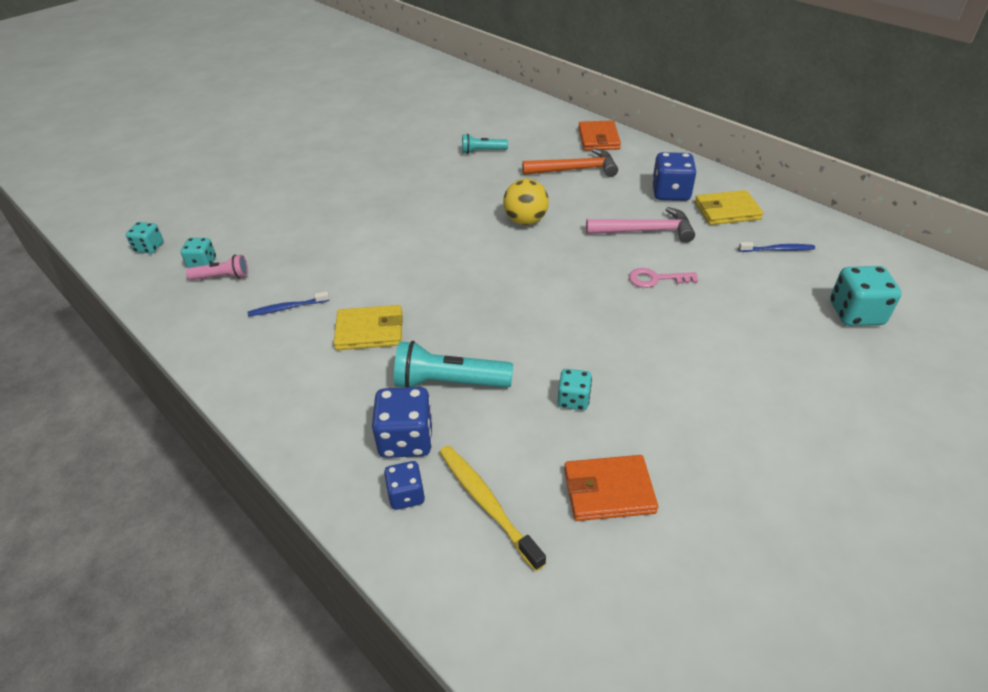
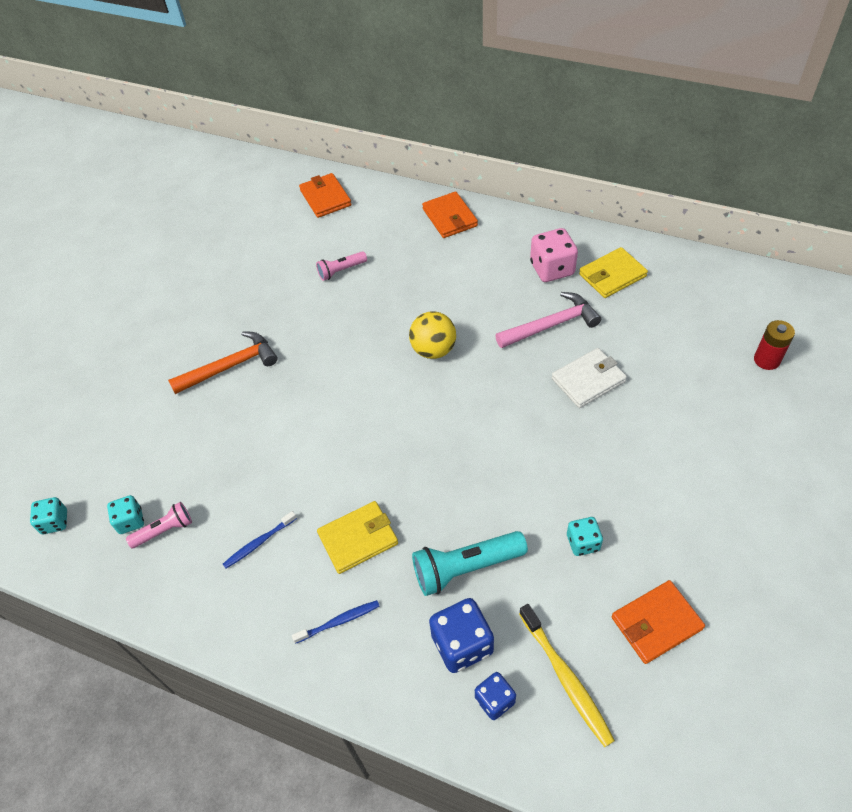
camera: 20 degrees left, 10 degrees up
yellow toothbrush [439,445,546,571] -> yellow toothbrush turned 150 degrees counterclockwise [519,604,615,747]
turquoise flashlight [462,134,508,154] -> pink flashlight [316,251,367,281]
orange hammer [522,148,618,177] -> orange hammer moved to [168,332,278,394]
pink key [629,268,698,288] -> white wallet [552,348,627,408]
blue dice [652,152,697,201] -> pink dice [530,228,578,282]
blue toothbrush [739,242,815,252] -> blue toothbrush moved to [292,600,379,644]
turquoise dice [830,266,901,326] -> red battery [754,320,795,370]
none -> orange wallet [299,173,352,218]

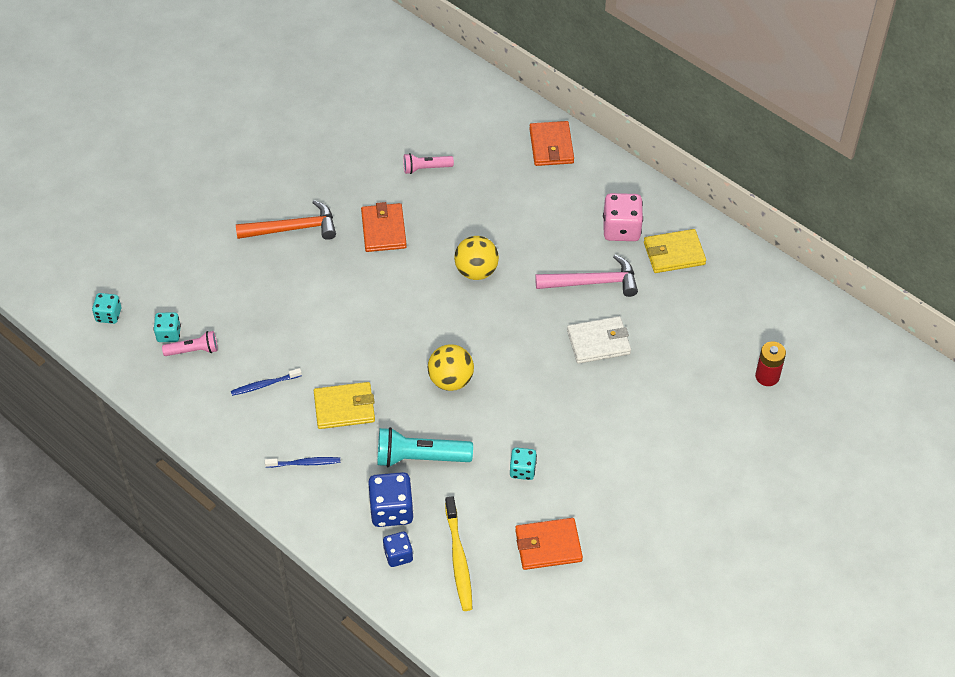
camera: 15 degrees right, 0 degrees up
orange wallet [299,173,352,218] -> orange wallet moved to [361,202,407,252]
none -> yellow ball [428,344,474,391]

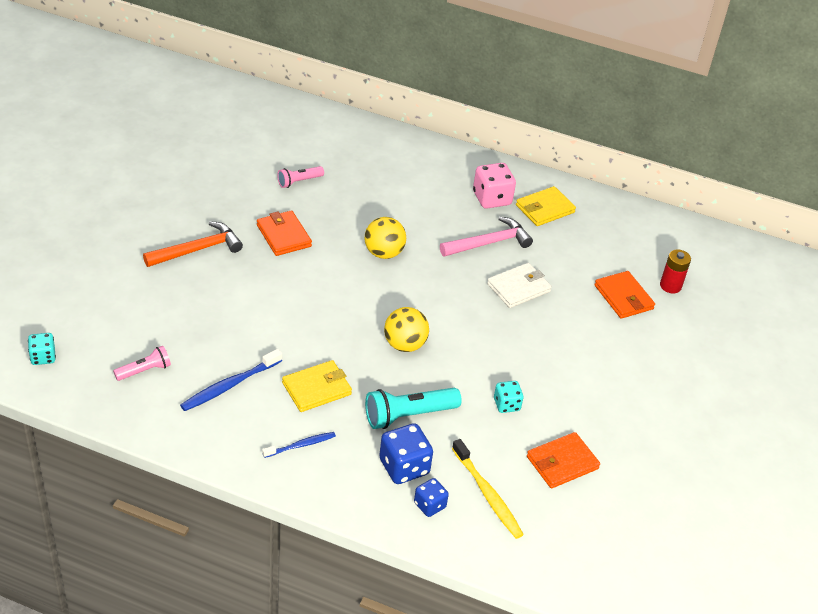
camera: 25 degrees left, 10 degrees down
turquoise dice [153,312,181,342] -> none
blue toothbrush [231,368,302,396] -> blue toothbrush [180,349,282,411], size x1.58
orange wallet [529,121,574,166] -> orange wallet moved to [594,271,655,319]

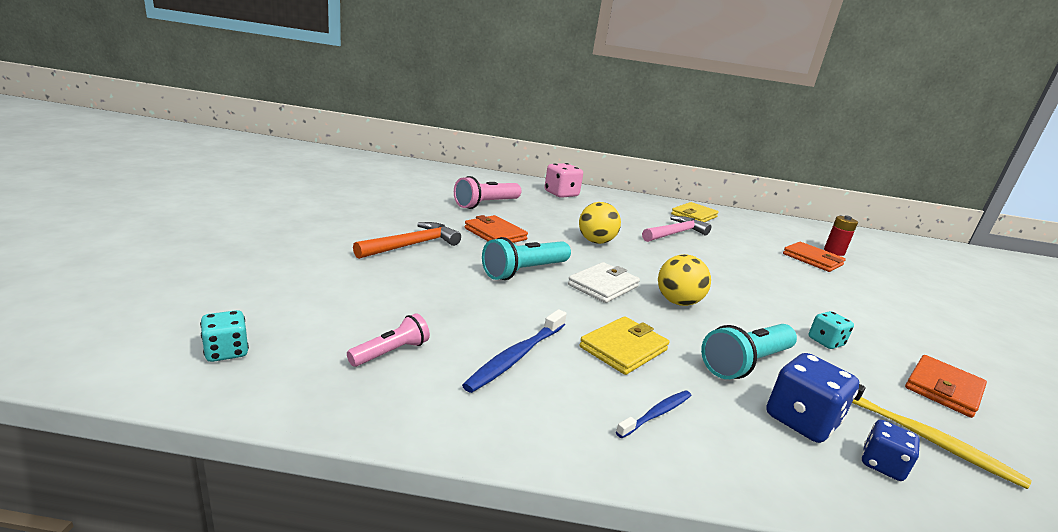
camera: 15 degrees left, 20 degrees down
pink flashlight [277,166,324,188] -> pink flashlight [454,176,521,209], size x1.70
pink dice [473,163,516,209] -> pink dice moved to [544,163,583,198]
white wallet [487,263,552,308] -> white wallet moved to [568,262,640,303]
none -> turquoise flashlight [482,237,571,280]

